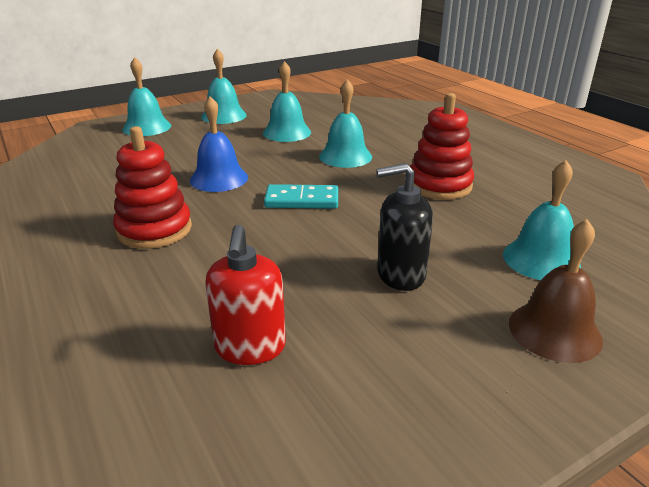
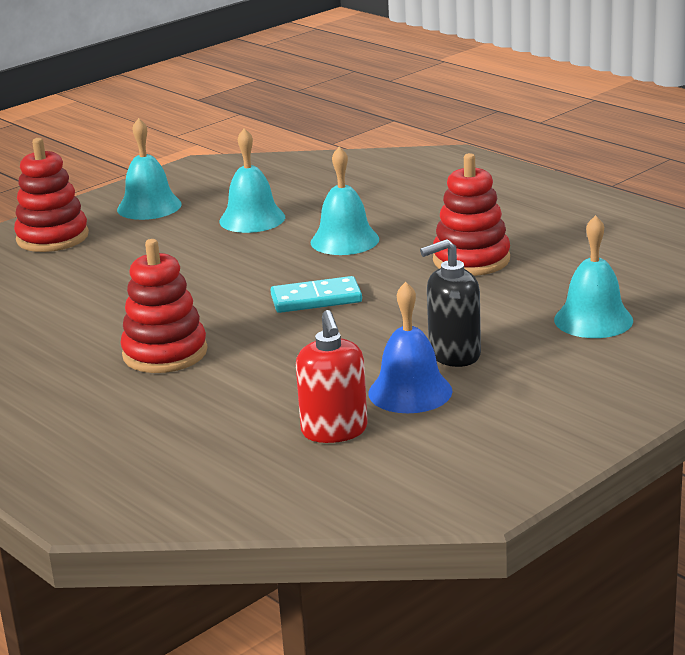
camera: 10 degrees left, 5 degrees down
turquoise bell [122,57,171,136] -> red stacking toy [14,138,89,252]
blue bell [190,96,248,192] -> blue bell moved to [368,282,452,413]
brown bell [509,219,603,363] -> none

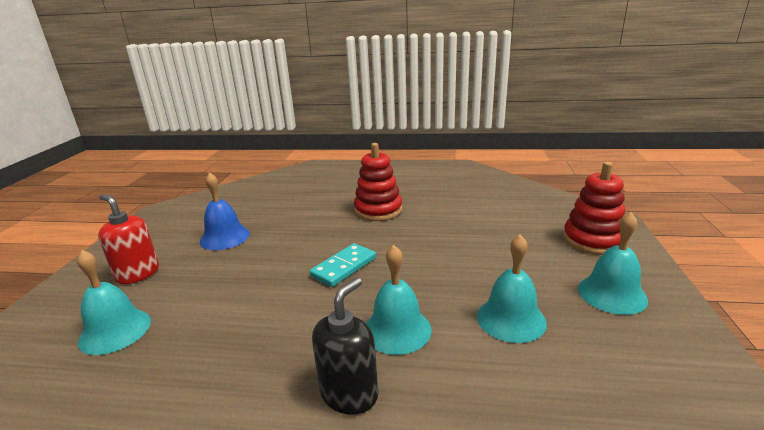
camera: 140 degrees right, 0 degrees up
red soap dispenser [296,310,368,443] -> red soap dispenser moved to [98,194,159,284]
black soap dispenser [420,239,481,367] -> black soap dispenser moved to [312,277,378,415]
red stacking toy [433,153,510,276] -> none

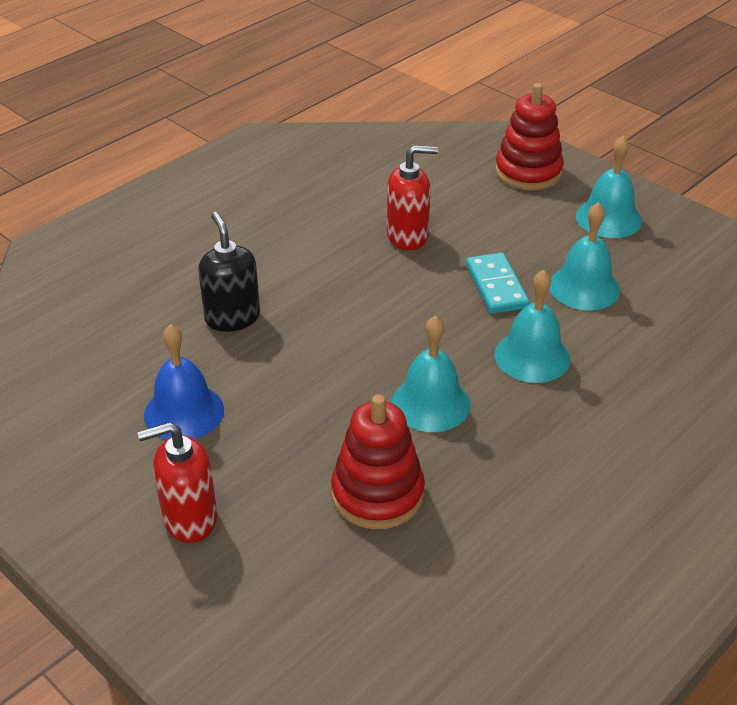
camera: 55 degrees left, 15 degrees up
turquoise bell [77,250,151,355] -> turquoise bell moved to [391,316,470,432]
turquoise domino [309,243,376,287] -> turquoise domino moved to [466,253,530,314]
black soap dispenser [312,277,378,415] -> black soap dispenser moved to [198,212,260,332]
red stacking toy [354,143,402,221] -> red stacking toy moved to [331,394,425,529]
none -> red soap dispenser [387,145,438,250]

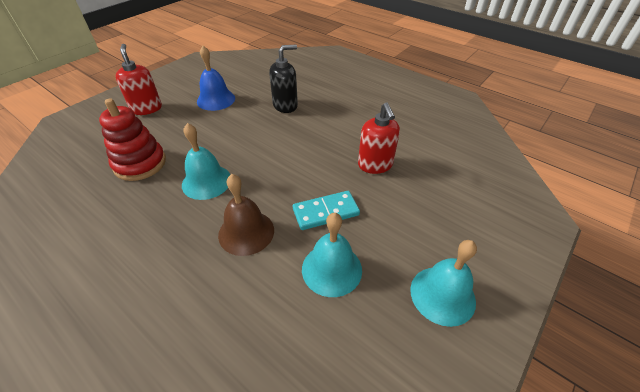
camera: 85 degrees right, 5 degrees up
turquoise bell [494,270,570,383] -> brown bell [218,174,274,256]
red stacking toy [495,83,564,190] -> none

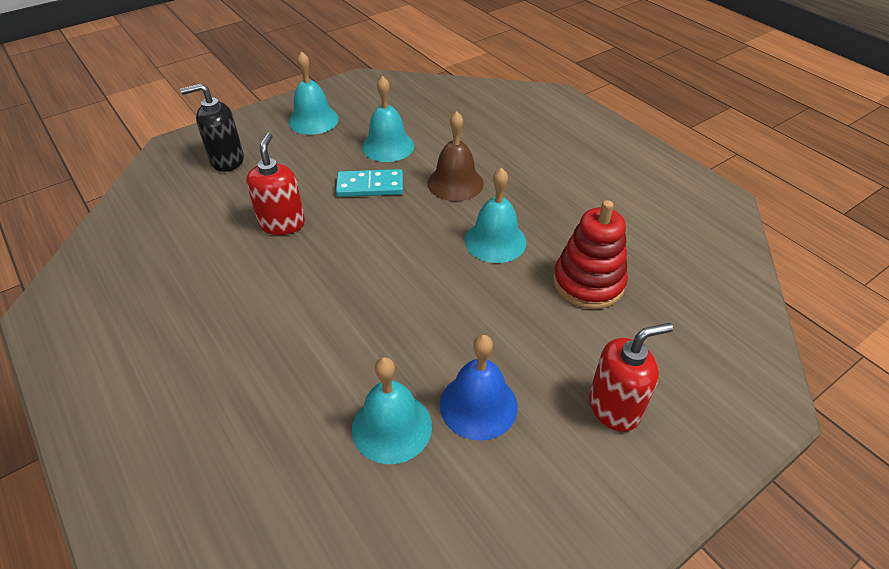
camera: 165 degrees left, 0 degrees up
red soap dispenser [115,44,162,115] -> red soap dispenser turned 105 degrees counterclockwise [589,323,673,432]
black soap dispenser [269,45,298,113] -> black soap dispenser moved to [180,83,244,172]
none -> turquoise bell [352,357,432,464]

